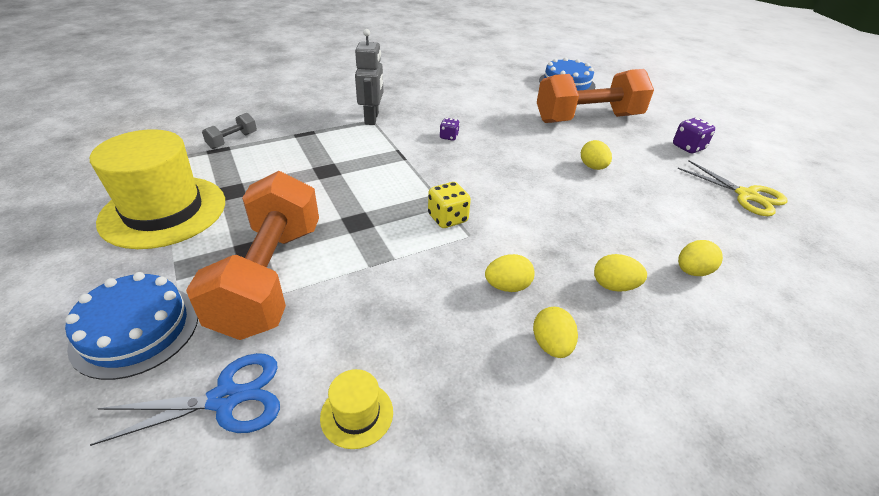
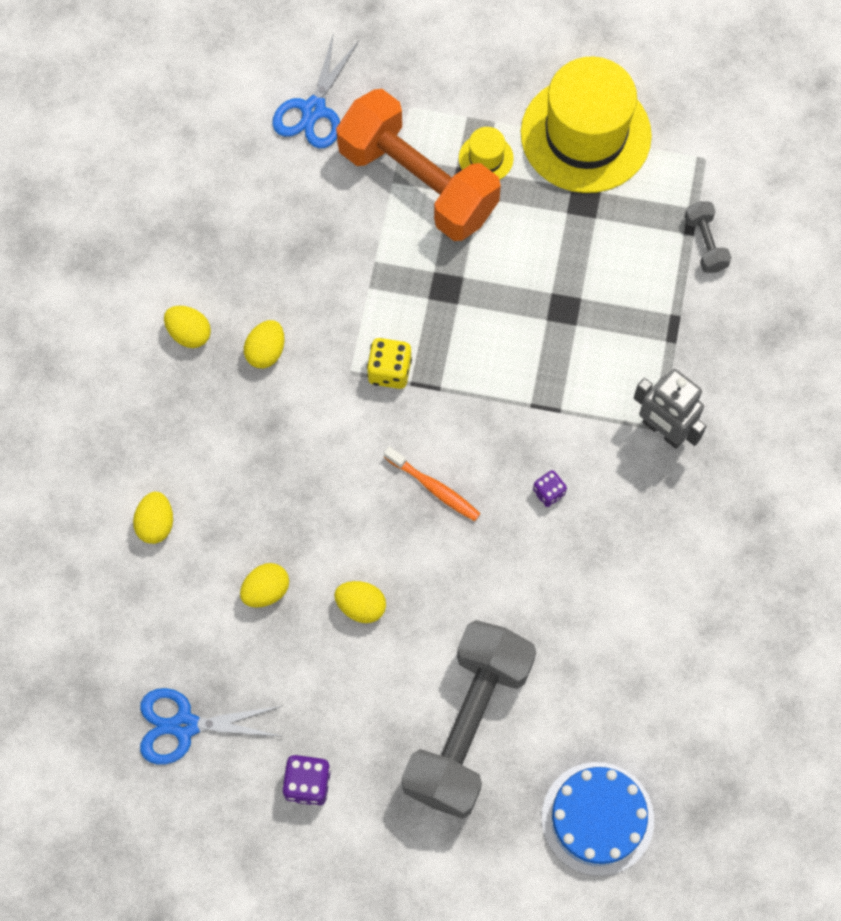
camera: 130 degrees right, 30 degrees up
blue cake [65,272,198,380] -> none
yellow hat [320,369,393,449] -> yellow hat moved to [459,127,514,180]
orange dumbbell [537,69,654,123] -> grey dumbbell [402,620,536,819]
yellow egg [594,254,647,292] -> yellow egg moved to [240,563,289,608]
yellow scissors [678,160,788,216] -> blue scissors [140,688,283,765]
none -> orange toothbrush [384,447,481,521]

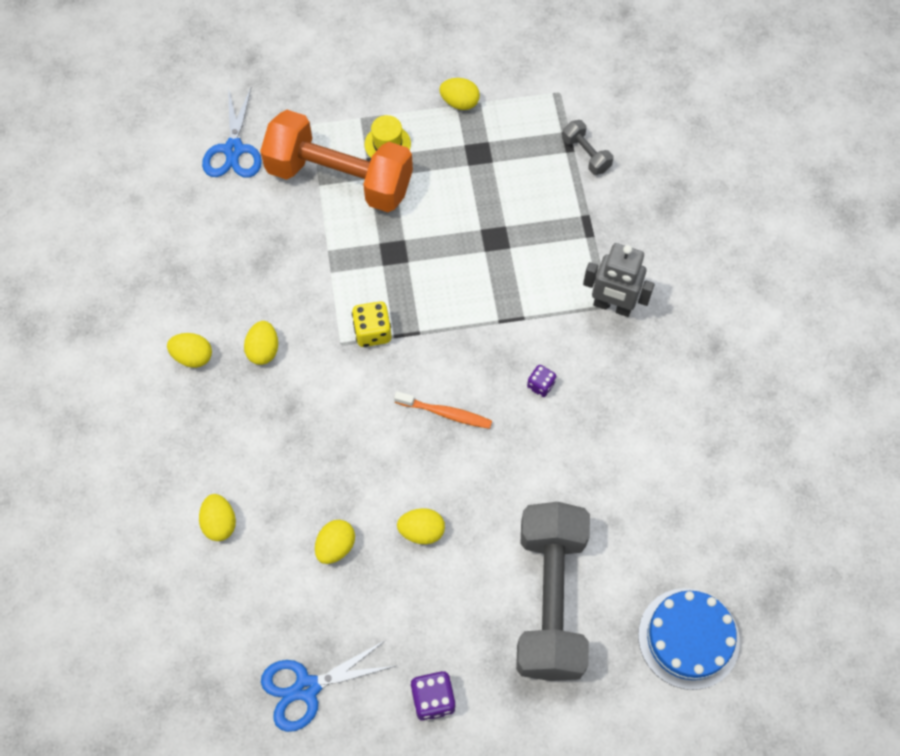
camera: 20 degrees left, 5 degrees down
yellow hat [521,56,652,193] -> yellow egg [439,78,480,110]

